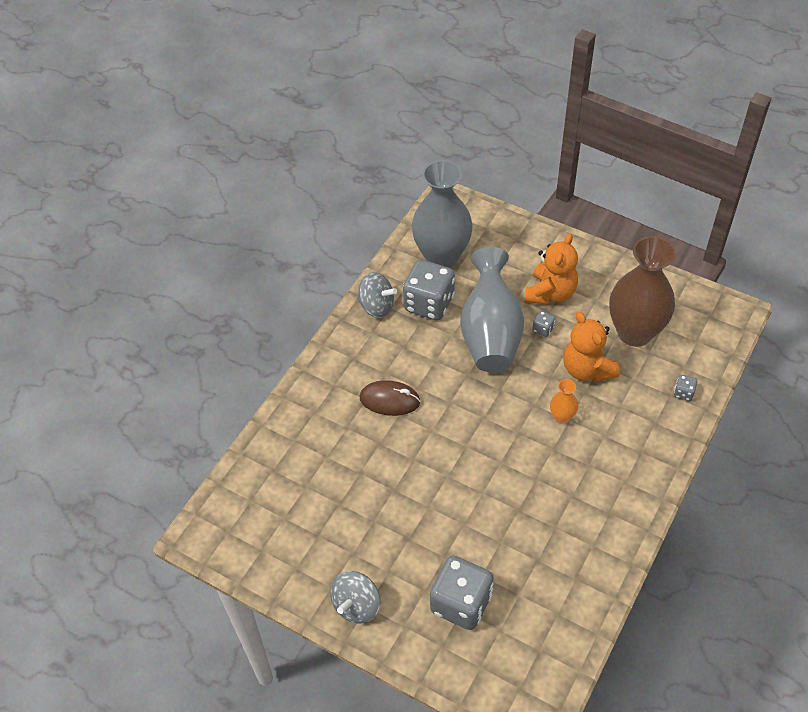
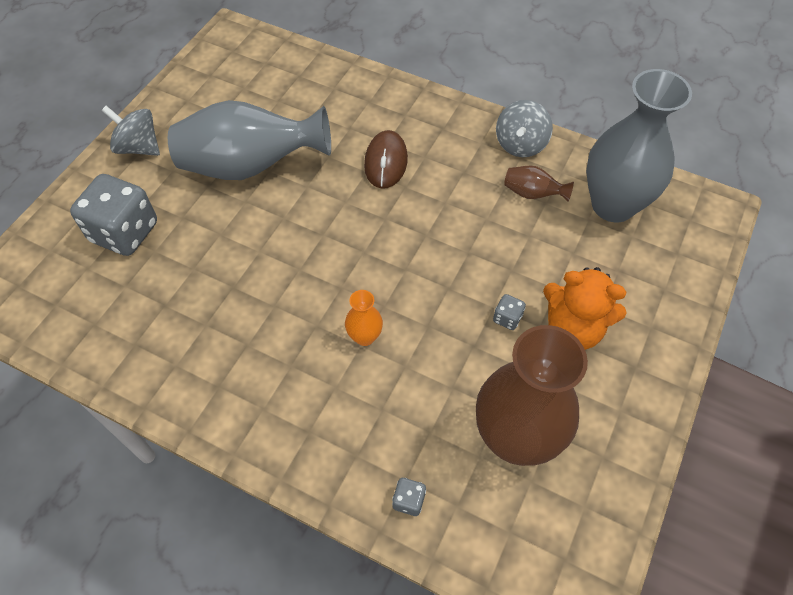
camera: 85 degrees right, 5 degrees up
grey dice [403,260,455,320] -> brown vase [504,166,574,202]
grey vase [460,247,524,372] -> grey vase moved to [168,100,331,180]
orange teddy bear [563,312,620,382] -> none

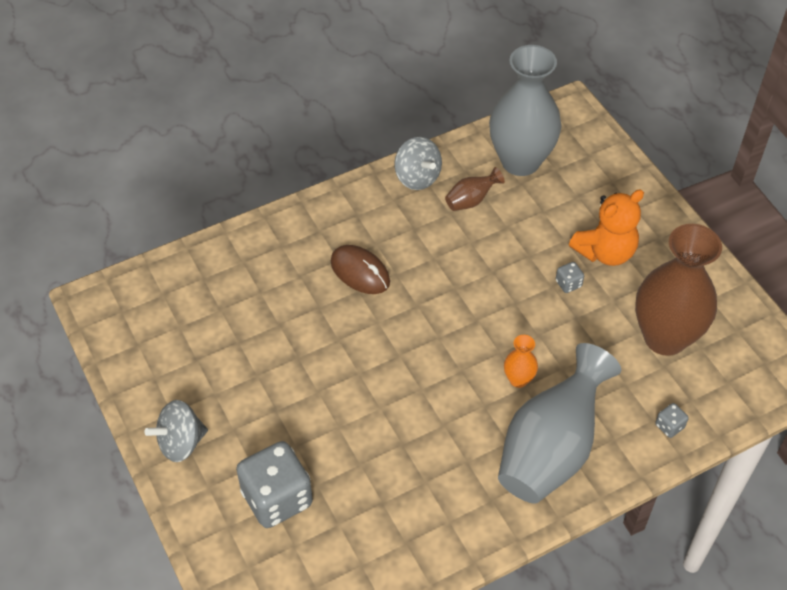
camera: 55 degrees left, 5 degrees down
grey vase [168,100,331,180] -> grey vase moved to [498,343,621,504]

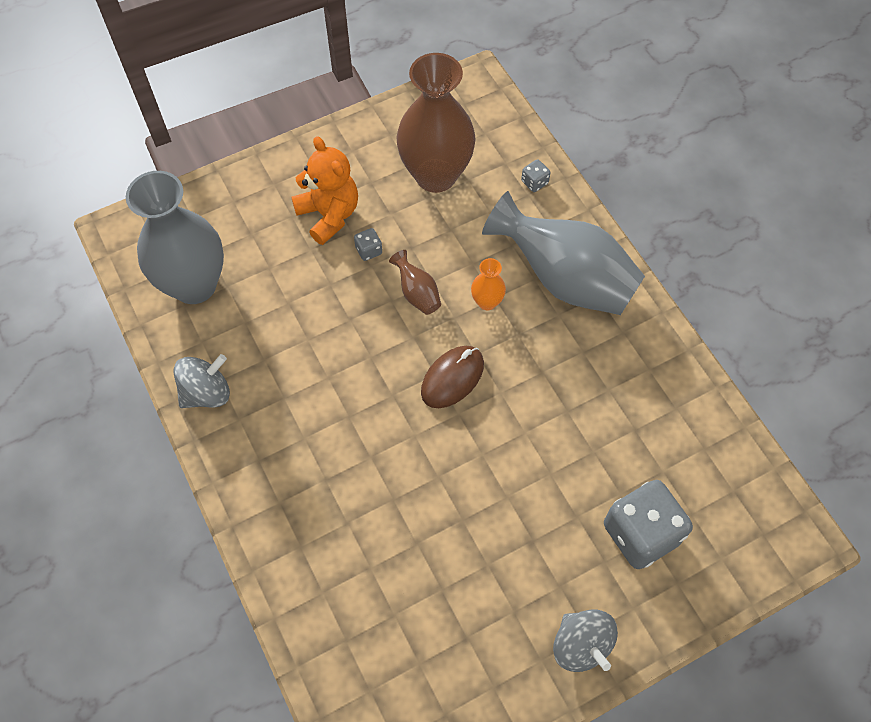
camera: 90 degrees left, 10 degrees up
brown mouse [331,245,390,294] -> brown mouse moved to [421,346,484,408]
brown vase [445,167,505,211] -> brown vase moved to [389,250,441,315]

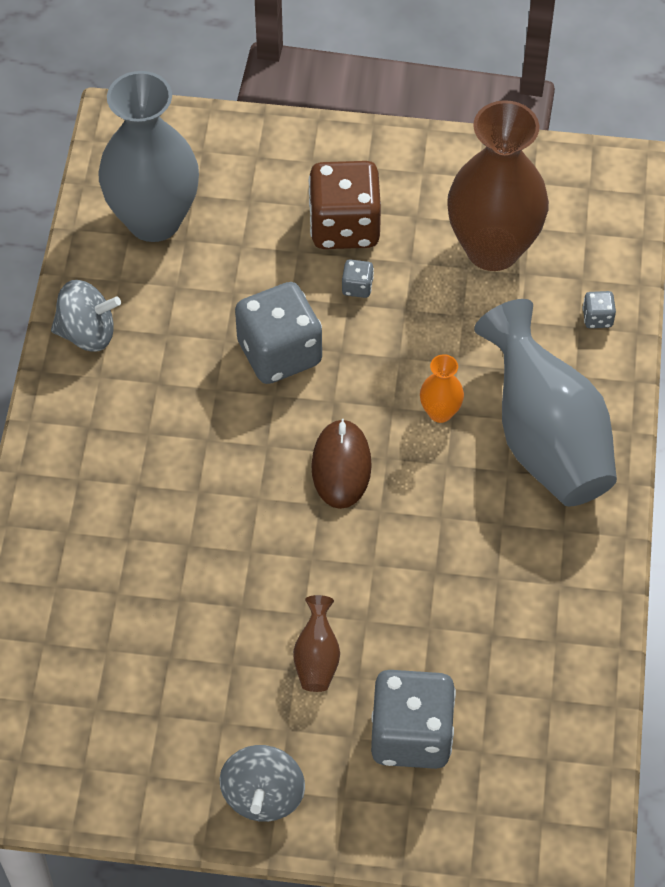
camera: 35 degrees right, 5 degrees down
orange teddy bear [291,136,358,245] -> brown dice [309,161,381,249]
brown vase [389,250,441,315] -> brown vase moved to [293,595,340,692]
brown mouse [421,346,484,408] -> brown mouse turned 75 degrees counterclockwise [311,419,372,509]
none -> grey dice [235,282,322,384]

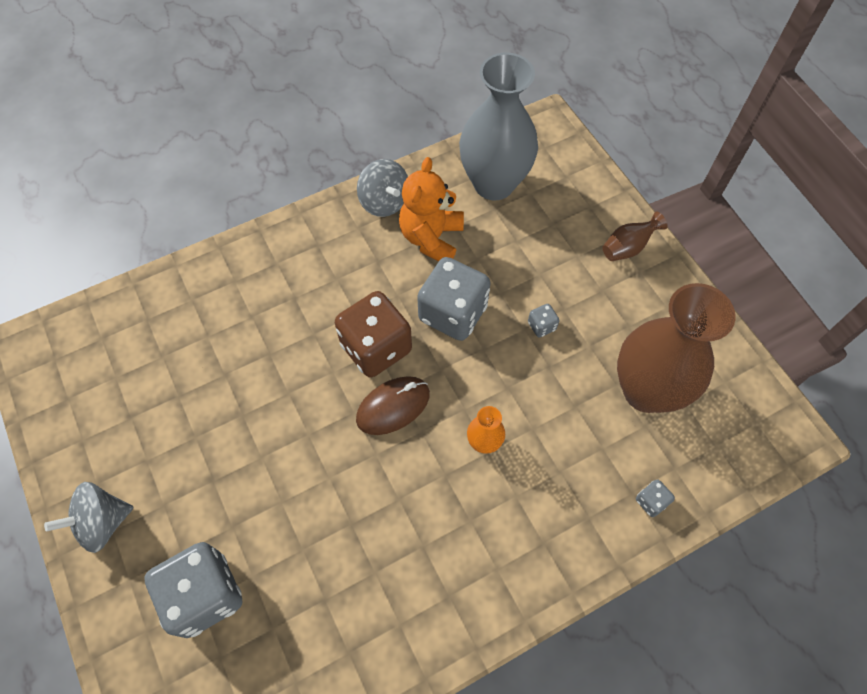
camera: 55 degrees right, 5 degrees up
brown vase [293,595,340,692] -> brown vase moved to [602,212,668,261]
brown dice [309,161,381,249] -> brown dice moved to [335,291,412,378]
grey vase [474,299,617,506] -> none
none -> orange teddy bear [399,157,464,261]

